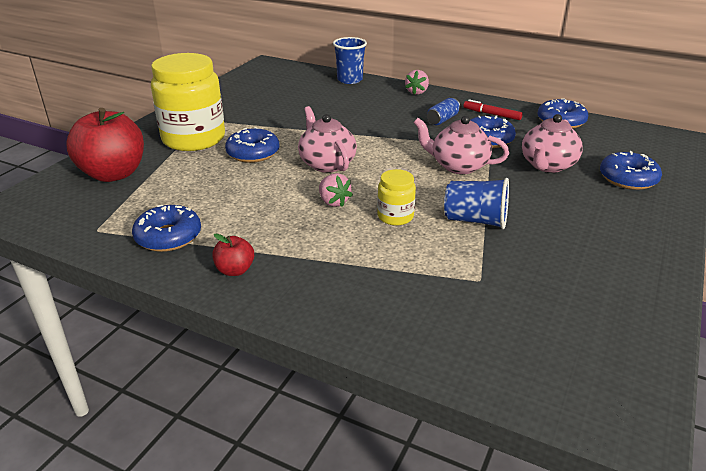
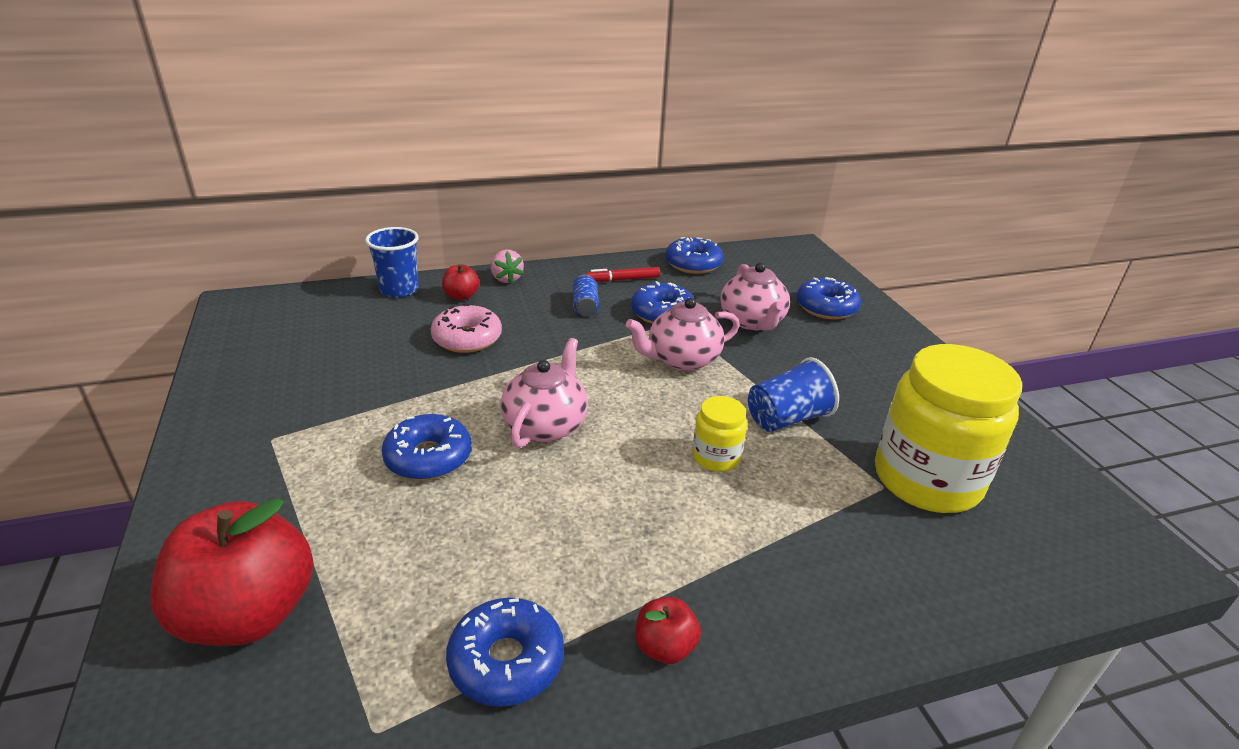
camera: 45 degrees left, 0 degrees up
yellow jar [151,53,225,151] -> yellow jar moved to [875,344,1022,513]
pink teapot [298,106,357,173] -> pink teapot turned 90 degrees clockwise [500,338,588,448]
pink strawberry [319,173,353,207] -> none
none -> pink donut [431,304,502,353]
none -> red apple [442,264,479,300]

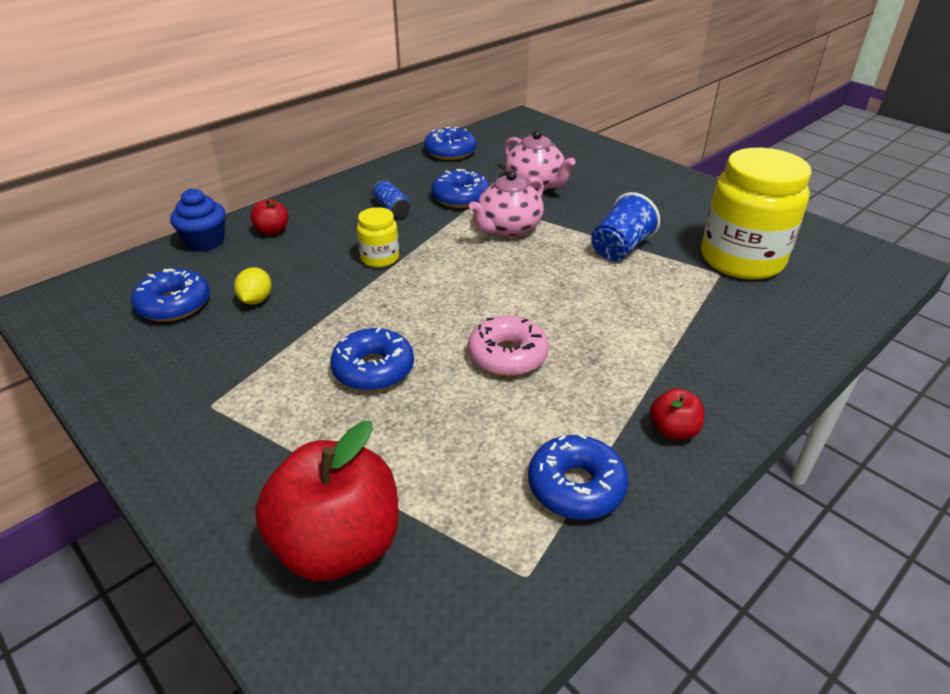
camera: 25 degrees left, 5 degrees up
blue cup [365,227,419,297] -> blue cupcake [170,189,226,251]
pink donut [431,304,502,353] -> pink donut moved to [468,315,549,376]
pink strawberry [491,250,524,284] -> none
pink teapot [500,338,588,448] -> none
red marker [586,267,660,282] -> none
yellow jar [693,396,747,472] -> yellow jar moved to [357,207,399,268]
blue donut [796,277,861,320] -> blue donut moved to [131,269,210,322]
none -> yellow lemon [234,267,271,305]

